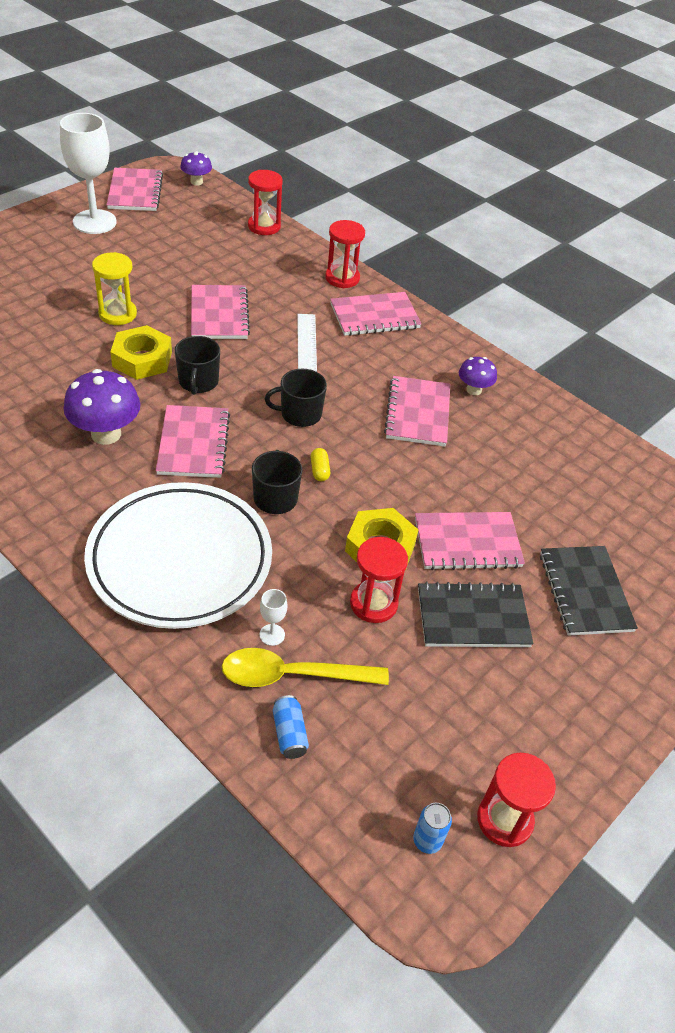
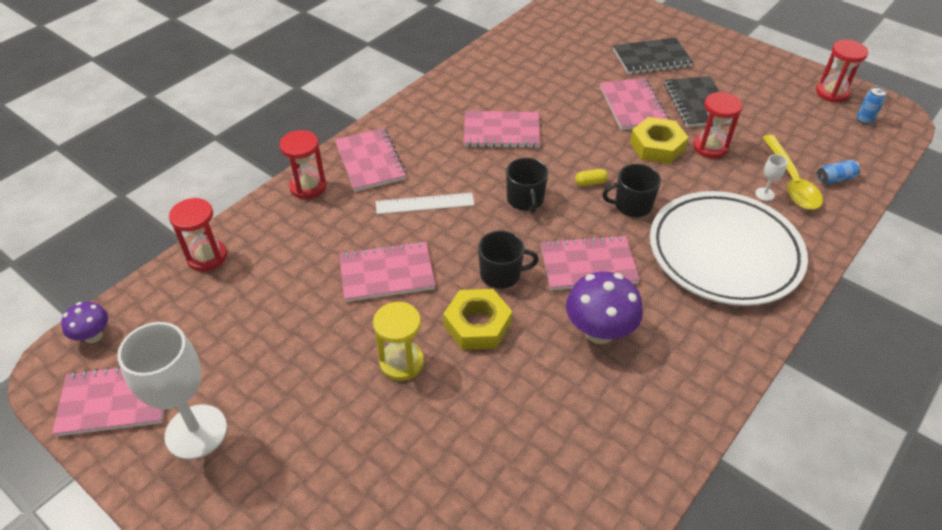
camera: 90 degrees left, 0 degrees up
purple mushroom [459,357,497,396] -> none

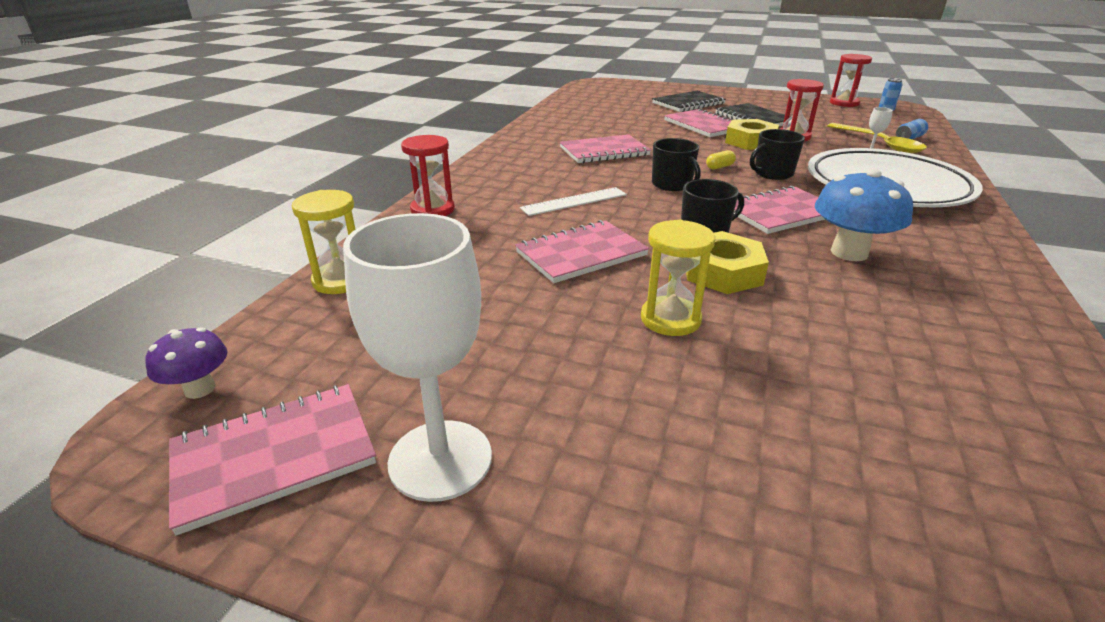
camera: 20 degrees left, 15 degrees down
red hourglass [169,198,227,271] -> yellow hourglass [292,190,356,294]
pink notebook [335,128,407,192] -> none
purple mushroom [566,271,643,344] -> blue mushroom [815,169,913,261]

